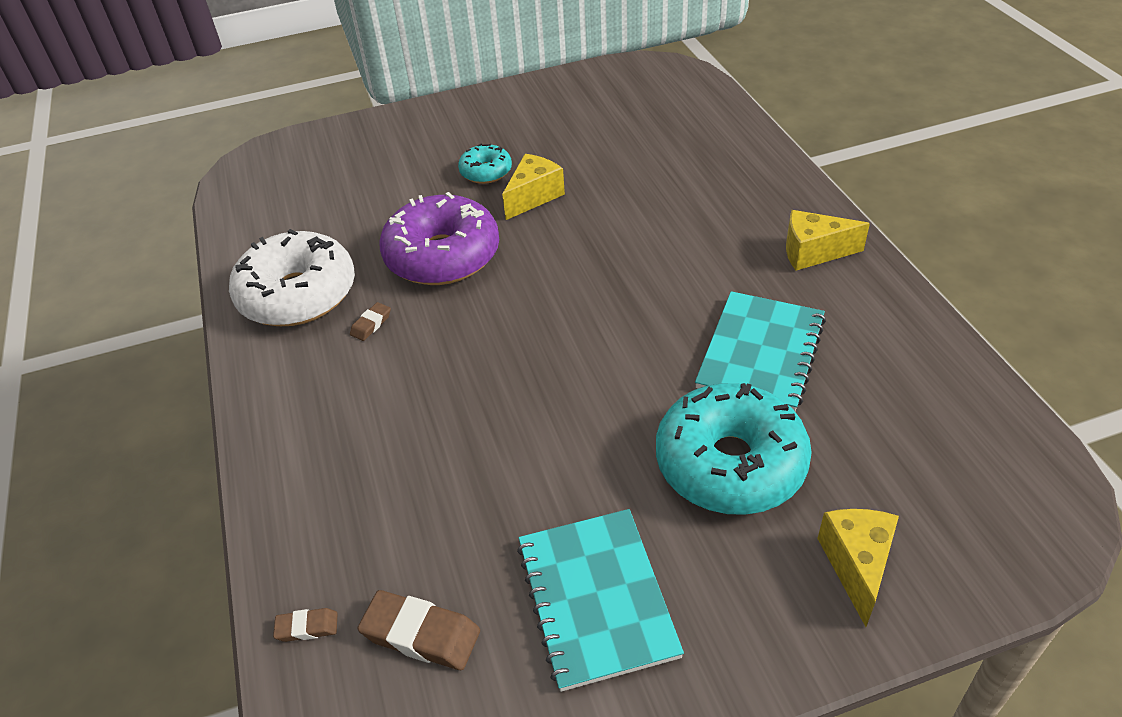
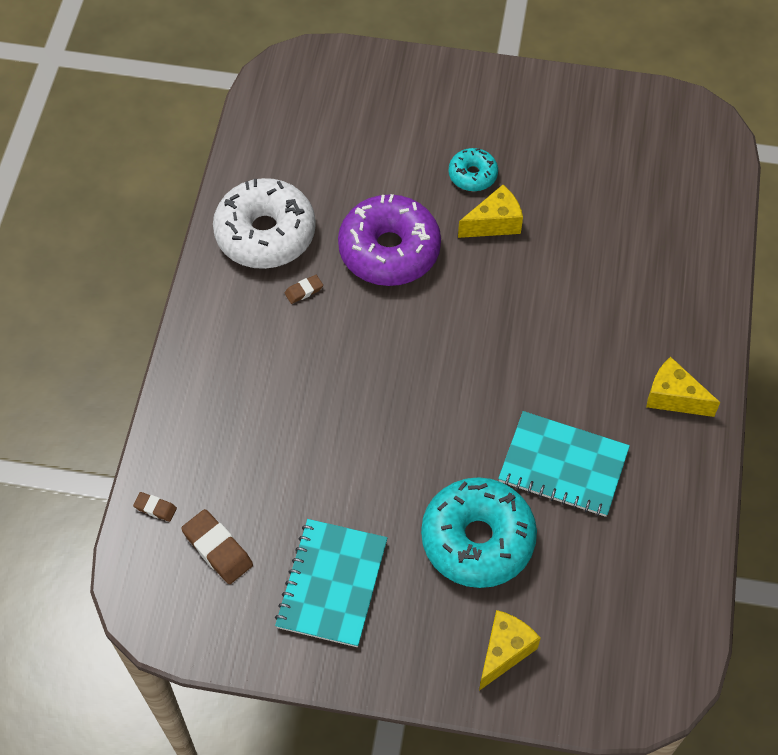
camera: 25 degrees right, 15 degrees up
turquoise notebook [695,291,826,411] -> turquoise notebook turned 60 degrees clockwise [498,411,630,517]

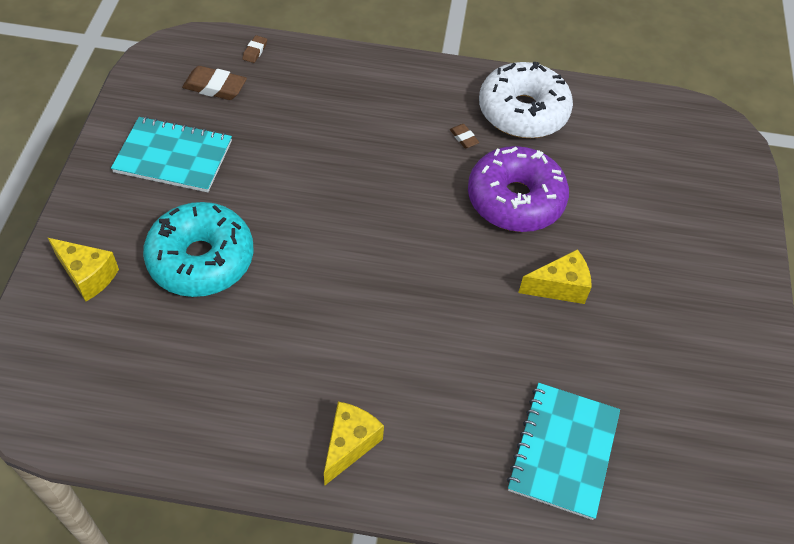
camera: 85 degrees right, 5 degrees down
brown eraser [181,509,253,584] -> brown eraser turned 60 degrees clockwise [182,66,247,100]
turquoise donut [449,148,498,191] -> none
yellow cheese [458,185,523,238] -> yellow cheese turned 75 degrees counterclockwise [518,249,592,304]
turquoise notebook [498,411,630,517] -> turquoise notebook moved to [507,383,620,520]

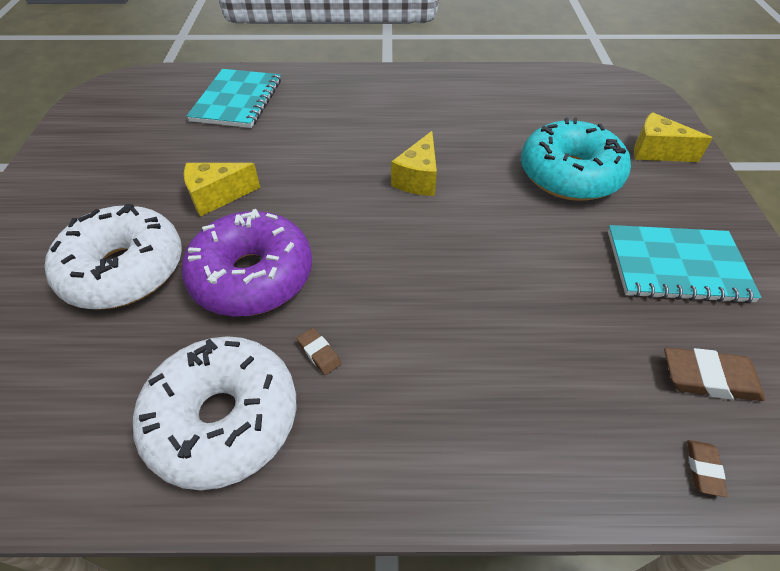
camera: 175 degrees right, 5 degrees down
yellow cheese [324,402,384,486] -> yellow cheese moved to [391,131,437,196]
none -> white donut [45,204,182,309]

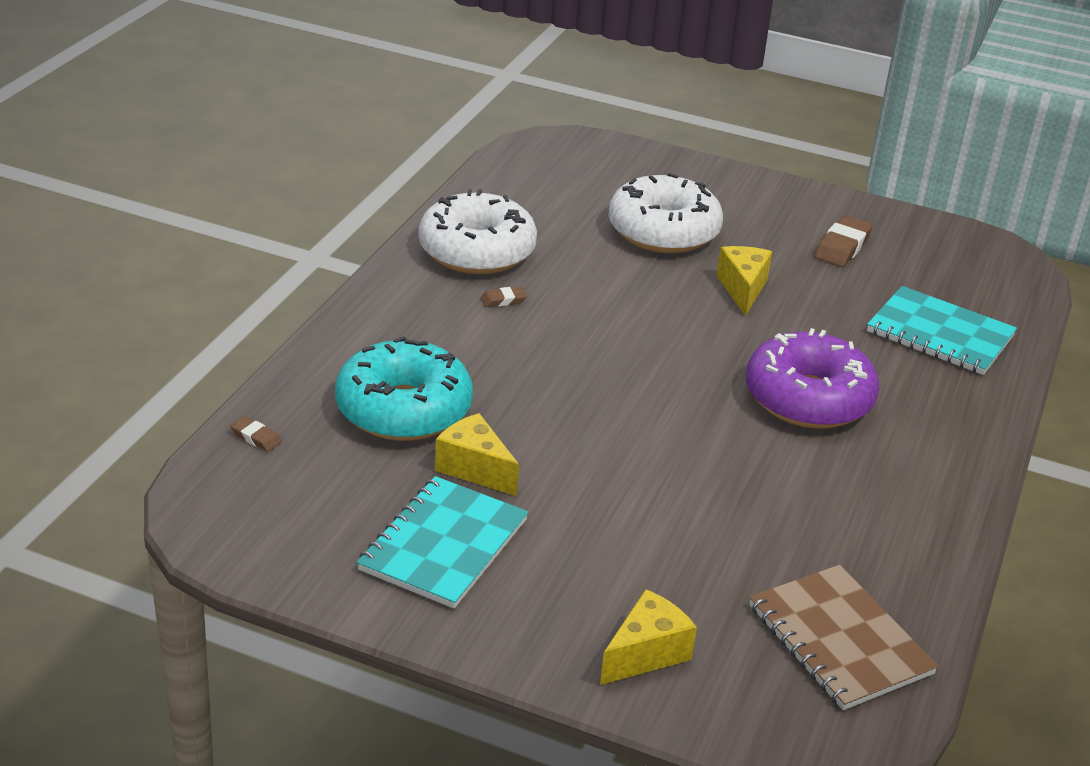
camera: 110 degrees right, 15 degrees down
purple donut [182,209,312,317] -> purple donut moved to [746,328,879,429]
yellow cheese [391,131,437,196] -> yellow cheese moved to [435,413,519,496]
turquoise donut [521,117,631,201] -> turquoise donut moved to [335,336,473,441]
brown eraser [664,347,765,401] -> brown eraser moved to [814,215,873,267]
none -> brown notebook [749,565,939,710]

